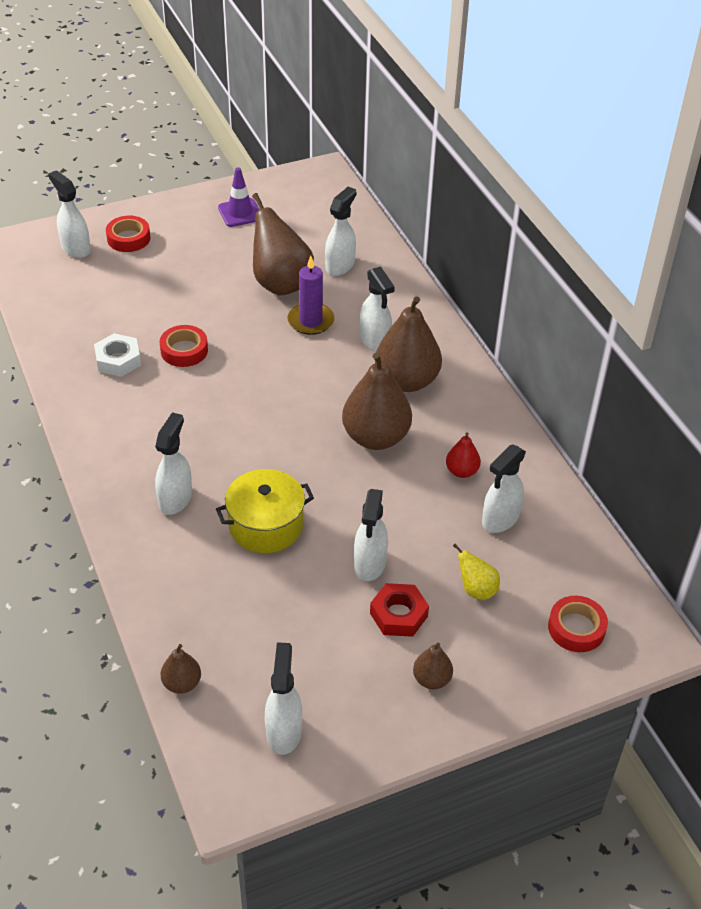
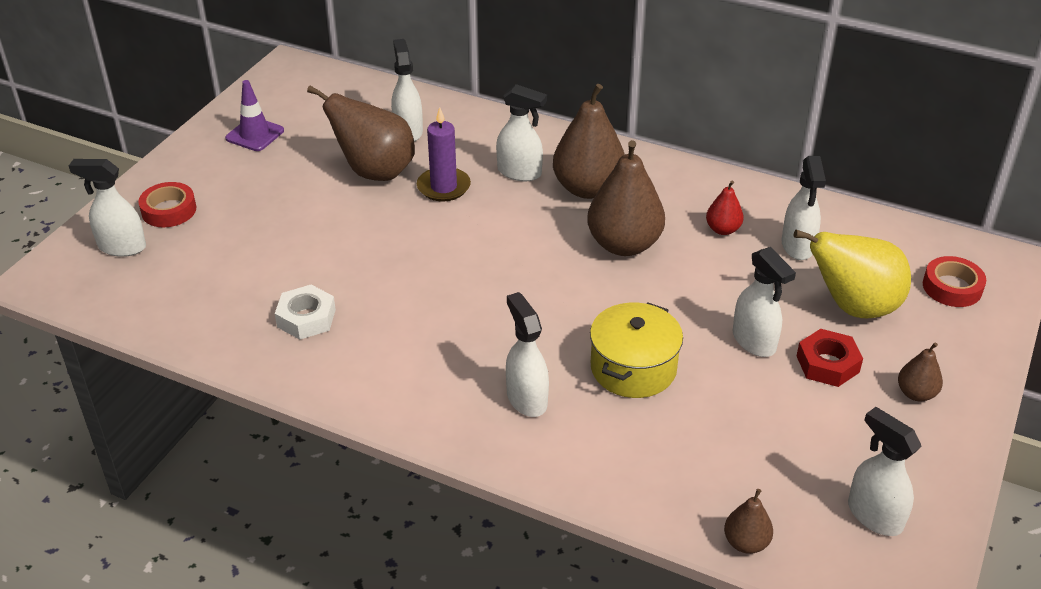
camera: 40 degrees left, 5 degrees down
red tape [160,325,208,367] -> none
yellow pear [453,544,500,600] -> yellow pear [794,230,911,318], size x2.05

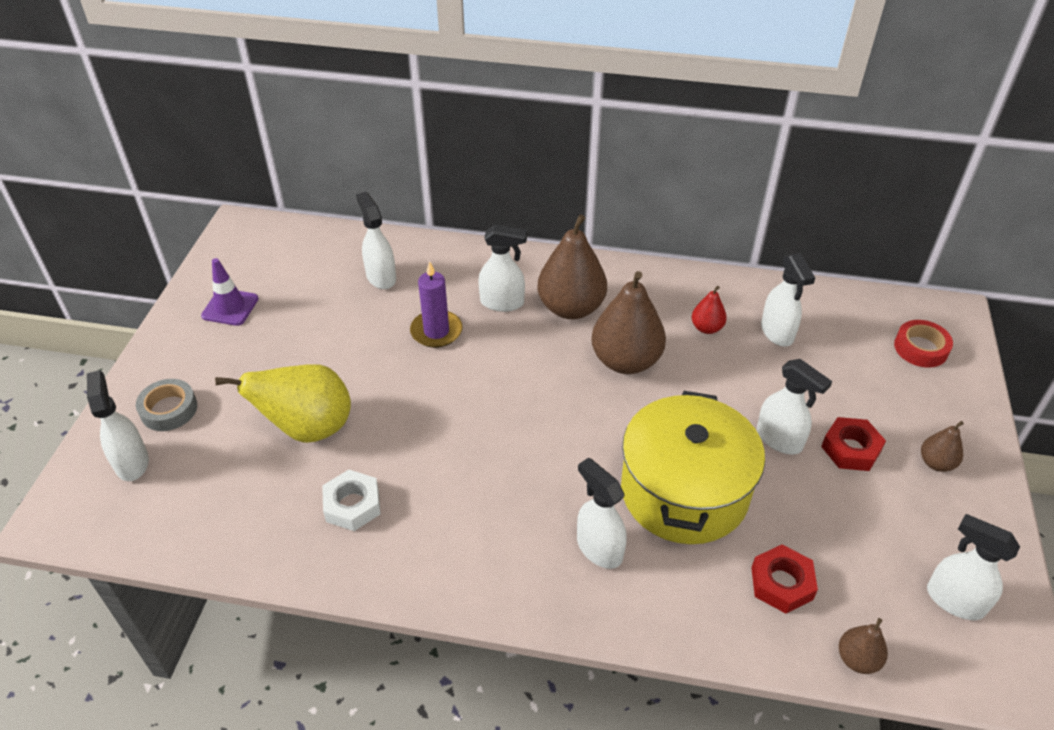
camera: 15 degrees left, 5 degrees up
white spray bottle [69,159,146,257] -> white spray bottle turned 75 degrees clockwise [87,370,149,481]
red tape [138,182,196,227] -> grey tape [136,379,197,431]
brown pear [307,86,415,181] -> none
yellow pot [590,303,683,398] -> yellow pot [621,391,765,544], size x1.54
yellow pear [794,230,911,318] -> yellow pear moved to [215,364,351,443]
none -> red nut [751,545,818,614]

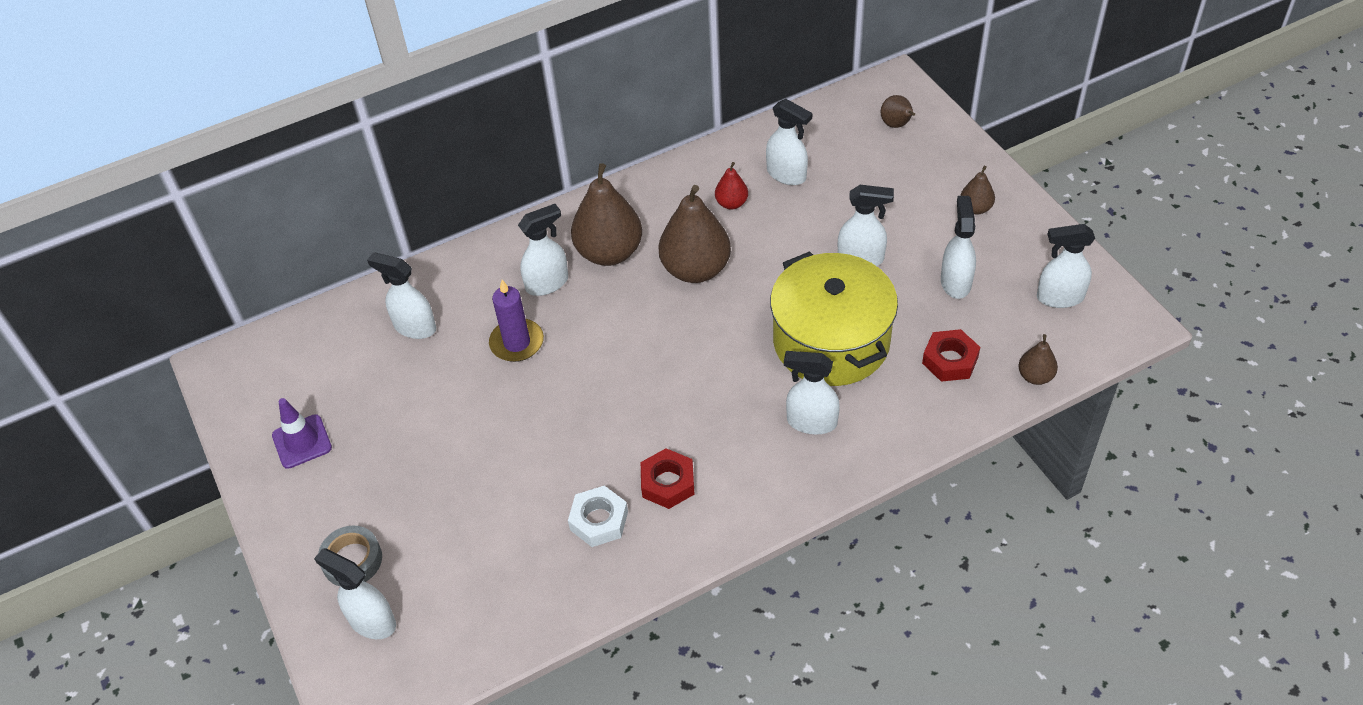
camera: 35 degrees left, 5 degrees up
yellow pear [215,364,351,443] -> none
red nut [821,417,886,471] -> red nut moved to [641,448,695,509]
red tape [894,320,953,368] -> brown pear [880,95,915,128]
none -> white spray bottle [941,196,976,299]

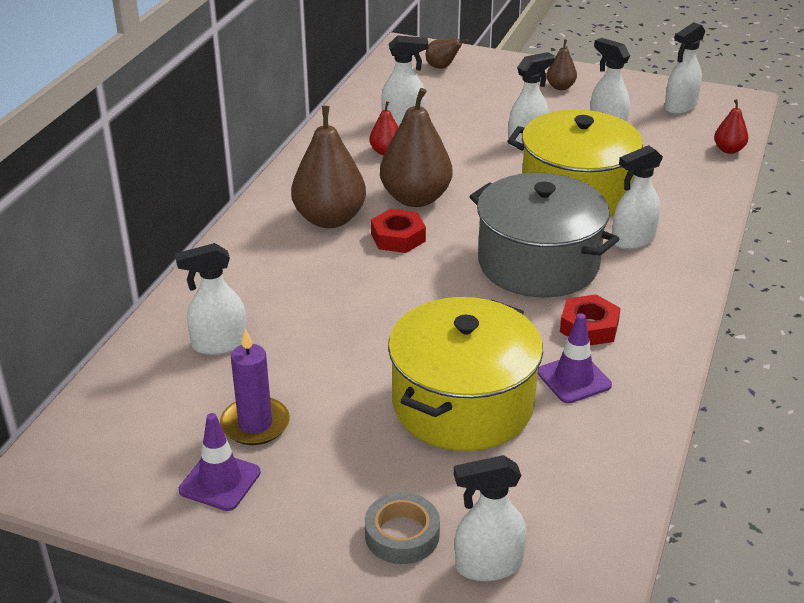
camera: 45 degrees left, 15 degrees down
purple candle [489,280,544,362] -> purple candle moved to [220,329,290,445]
white spray bottle [518,204,568,296] -> none
white nut [568,486,628,547] -> purple traffic cone [537,313,612,403]
red nut [922,329,980,382] -> red nut moved to [371,209,426,253]
brown pear [1019,334,1058,385] -> red pear [714,99,748,154]
none -> yellow pot [388,297,543,451]
none -> grey pot [469,173,619,297]

